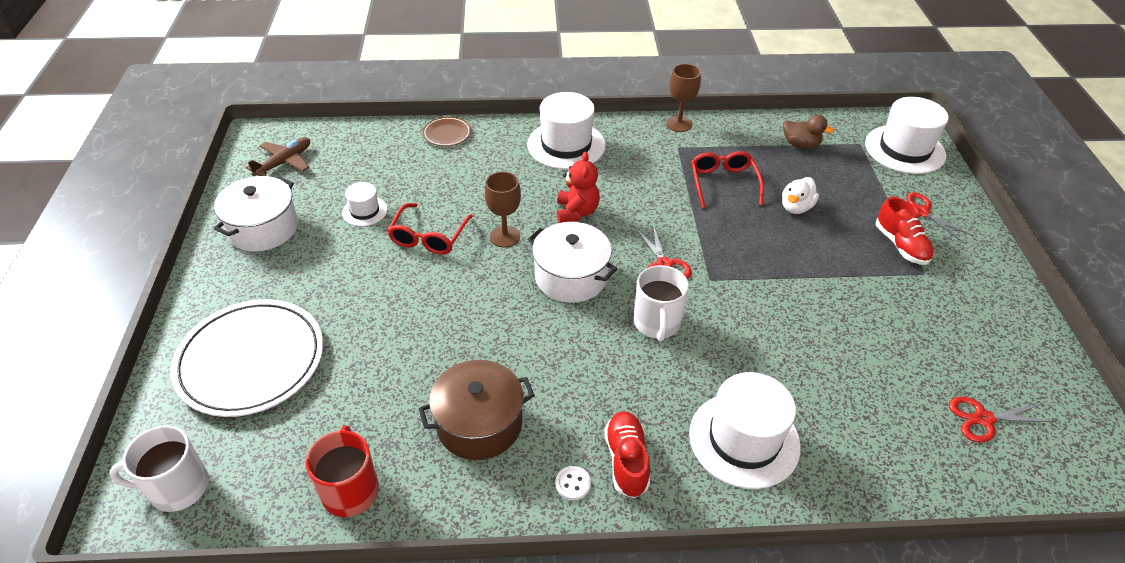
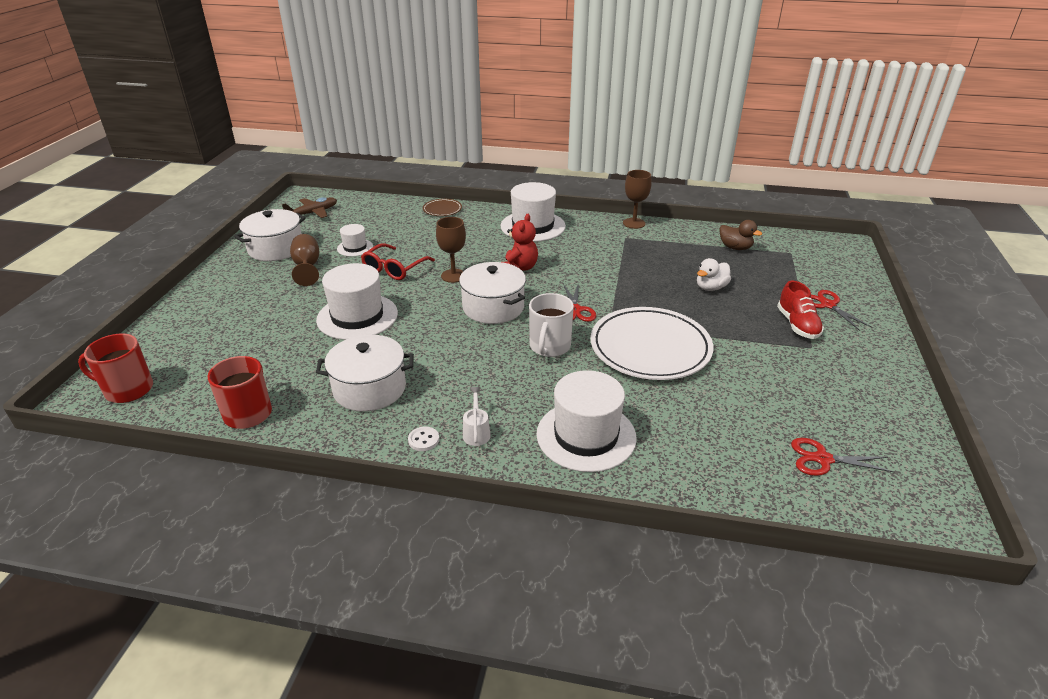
camera: 15 degrees right, 10 degrees down
white mug [110,425,209,512] -> red mug [78,334,153,403]
white plate [170,299,323,417] -> white plate moved to [591,307,713,380]
brown pot [419,360,535,460] -> white pot [316,335,414,411]
red shoe [604,411,650,498] -> white watering can [463,387,491,446]
red glasses [691,151,764,208] -> none
white hat [865,97,949,174] -> white hat moved to [316,263,398,340]
none -> brown goblet [290,234,319,286]

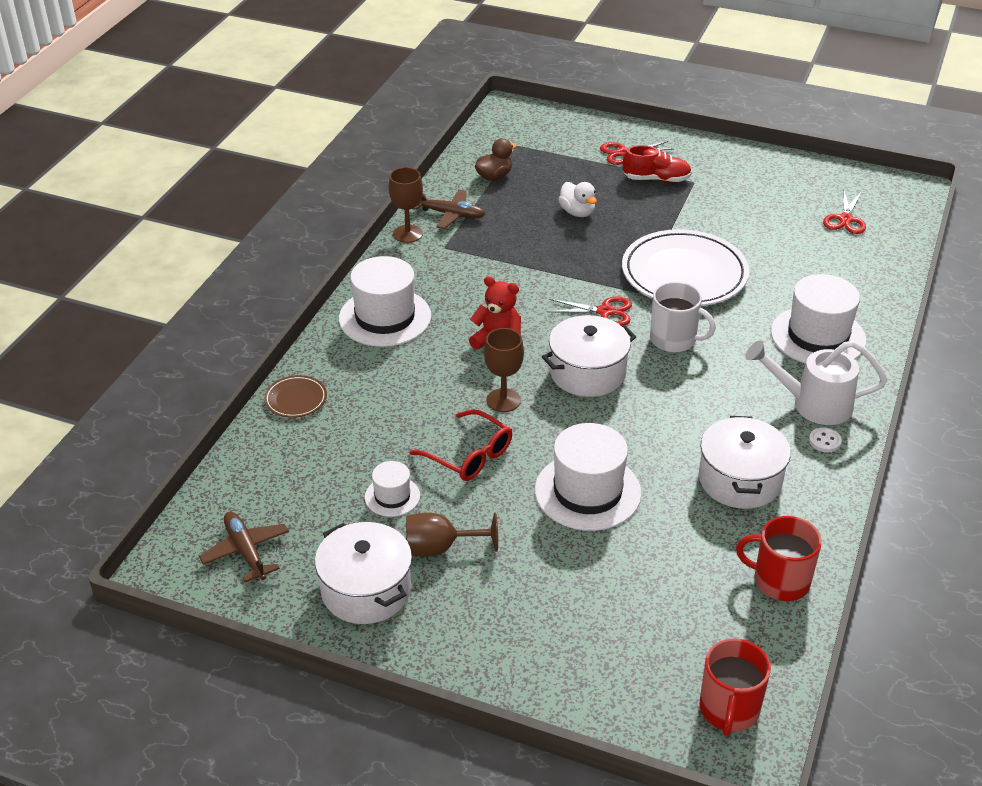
camera: 80 degrees left, 5 degrees up
white watering can [463,387,491,446] -> white watering can [746,340,887,425], size x2.05
none -> brown plane [412,190,485,229]

